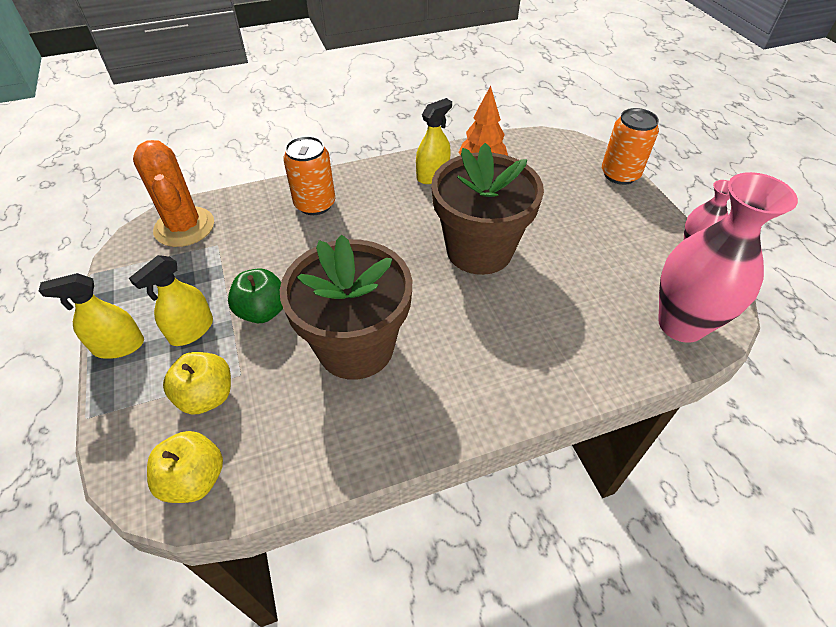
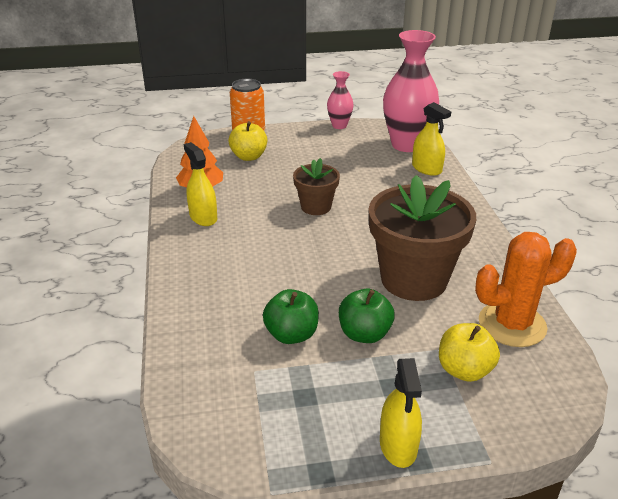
camera: 80 degrees left, 15 degrees down
yellow spray bottle [129,255,213,346] -> yellow spray bottle moved to [412,102,451,176]
orange cactus [133,140,214,247] -> orange cactus moved to [475,232,577,347]
yellow apple [147,431,223,503] -> yellow apple moved to [229,121,267,161]
orange can [283,136,335,215] -> none
brown flower pot [431,143,544,275] -> brown flower pot [293,158,340,215], size x0.53
none -> green apple [263,289,319,344]

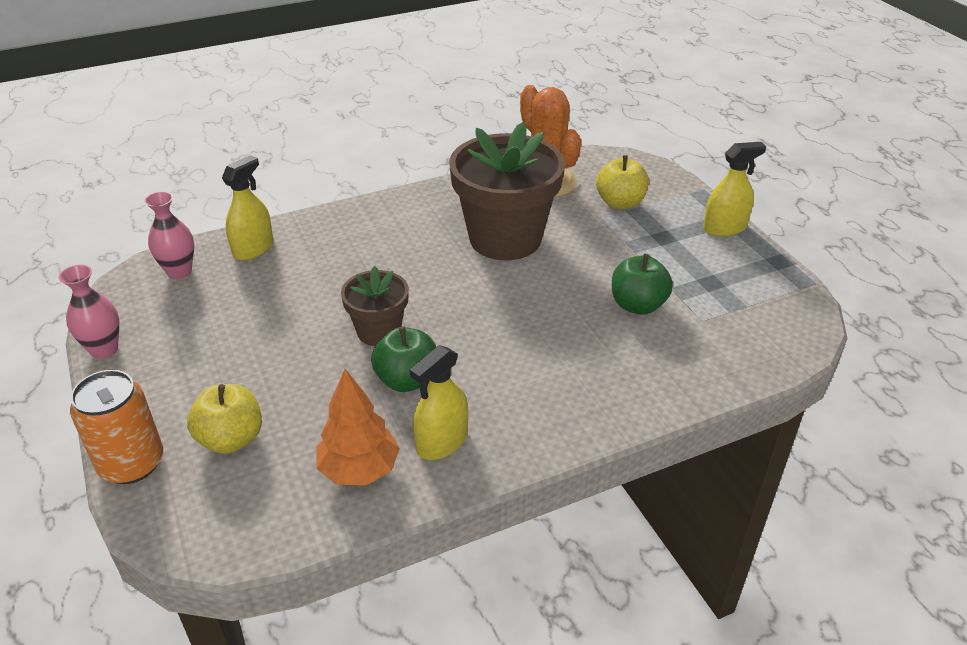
camera: 105 degrees left, 5 degrees up
green apple [339,289,395,343] -> green apple moved to [371,326,436,392]
pink vase [383,30,439,152] -> pink vase [144,191,194,279], size x0.51

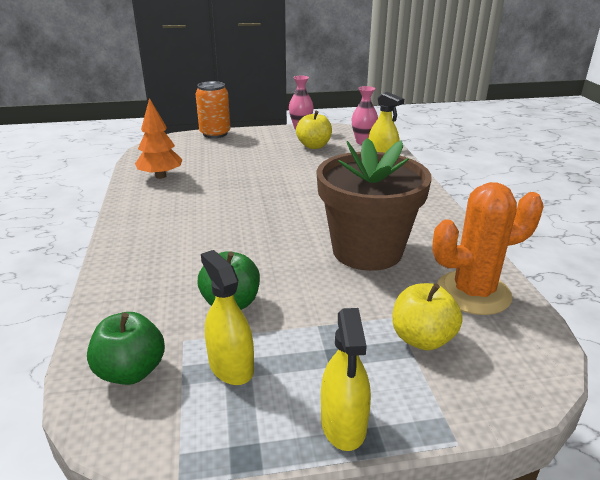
camera: 105 degrees right, 10 degrees down
yellow apple [187,384,262,454] -> yellow apple moved to [296,111,332,149]
brown flower pot [341,266,409,346] -> none
green apple [371,326,436,392] -> green apple moved to [87,312,165,385]
yellow spray bottle [410,345,468,460] -> yellow spray bottle moved to [201,250,254,385]

